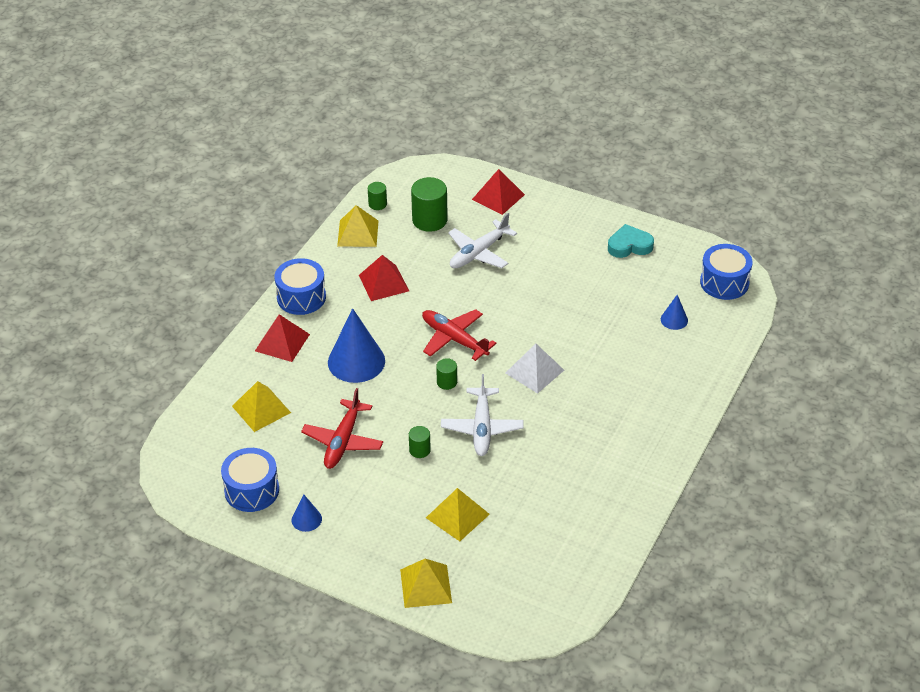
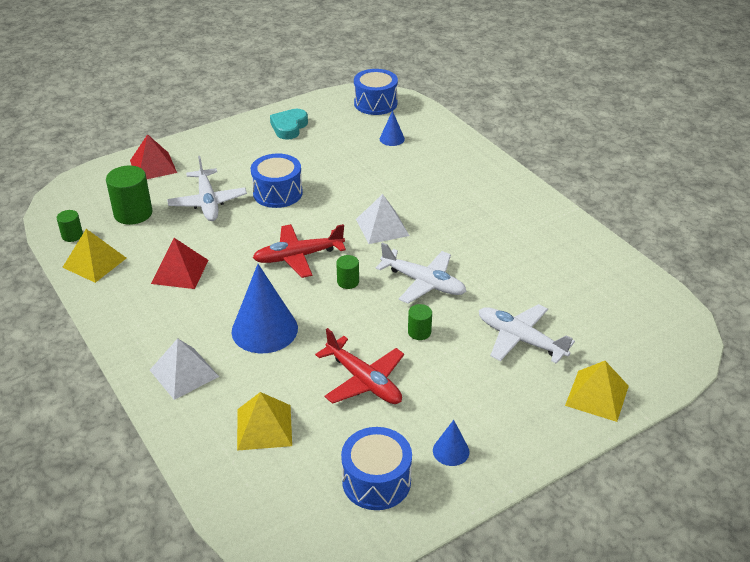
camera: 60 degrees left, 5 degrees down
red pyramid [255,314,310,362] -> white pyramid [150,338,219,400]
blue drum [275,258,326,315] -> blue drum moved to [251,153,303,208]
yellow pyramid [426,488,490,541] -> white plane [479,304,575,364]

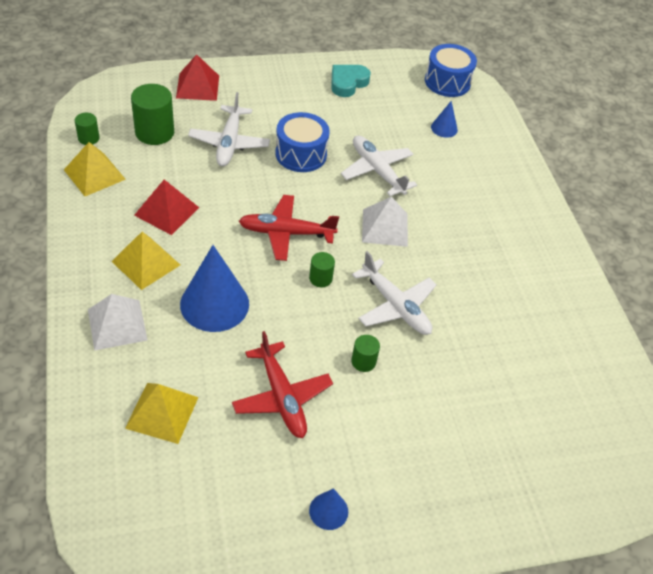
camera: 15 degrees right, 10 degrees up
blue drum [341,427,412,510] -> none
white plane [479,304,575,364] -> white plane moved to [341,135,417,196]
yellow pyramid [565,361,629,422] -> yellow pyramid moved to [111,232,180,290]

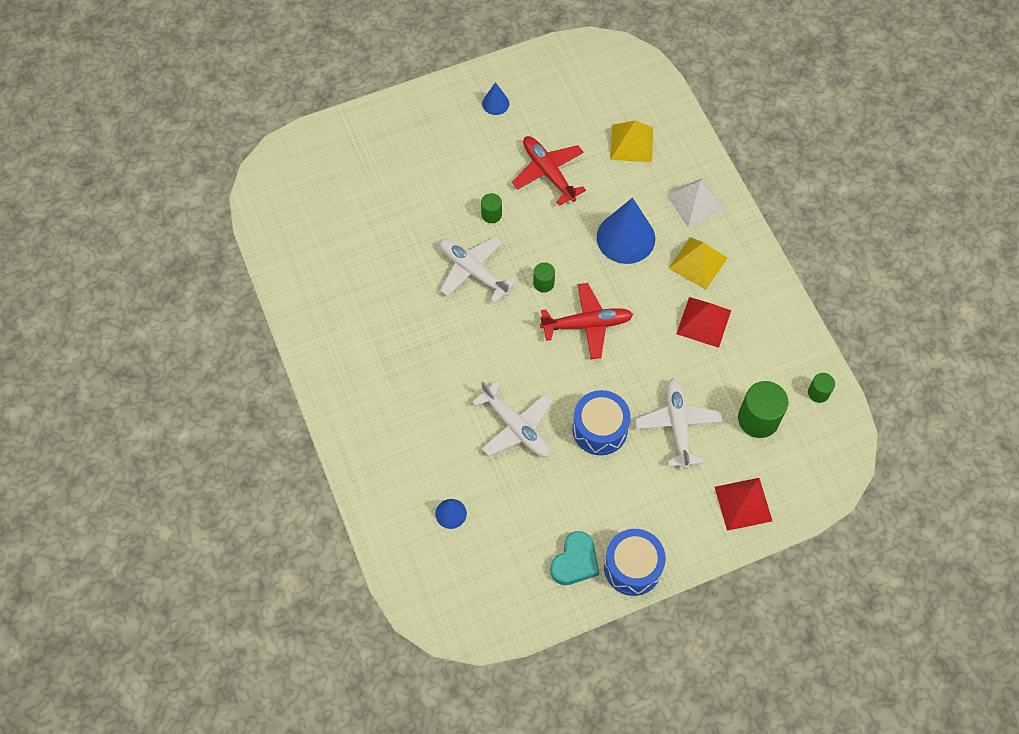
camera: 175 degrees right, 15 degrees up
yellow pyramid [64,142,126,196] -> none
white pyramid [362,197,408,247] -> none
blue drum [425,44,477,97] -> blue drum moved to [604,529,666,596]

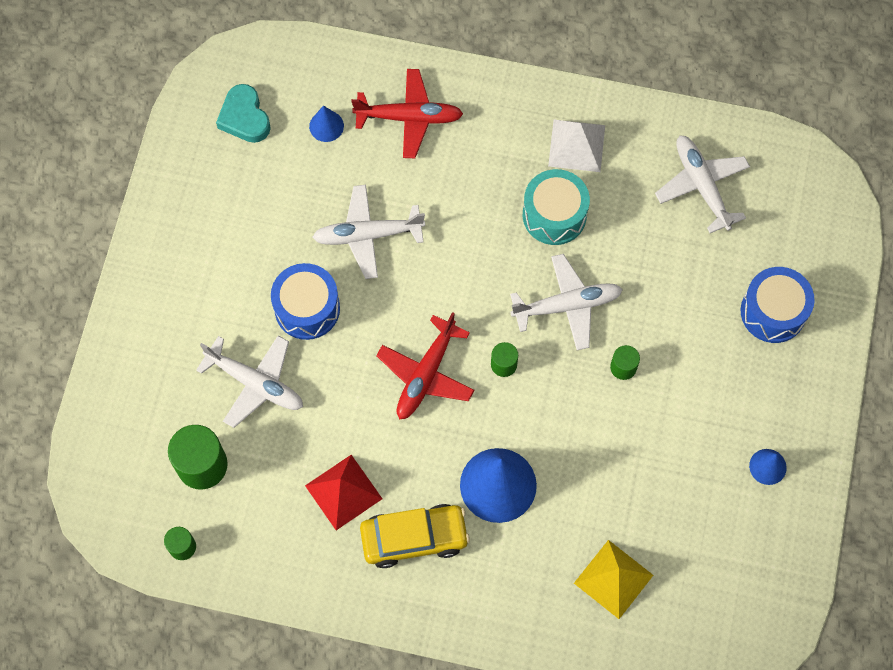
camera: 125 degrees right, 5 degrees up
red plane [512,136,586,206] -> red plane moved to [351,69,463,158]
turquoise heart [550,531,599,585] -> turquoise heart moved to [216,84,271,143]
blue drum [604,529,666,596] -> blue drum moved to [741,267,814,343]
white pyramid [667,178,724,227] -> white pyramid moved to [548,120,605,172]
yellow pyramid [668,237,727,290] -> yellow car [360,504,470,568]
red pyramid [715,478,772,531] -> none
none -> turquoise drum [523,169,590,245]
none -> white plane [655,135,750,233]

